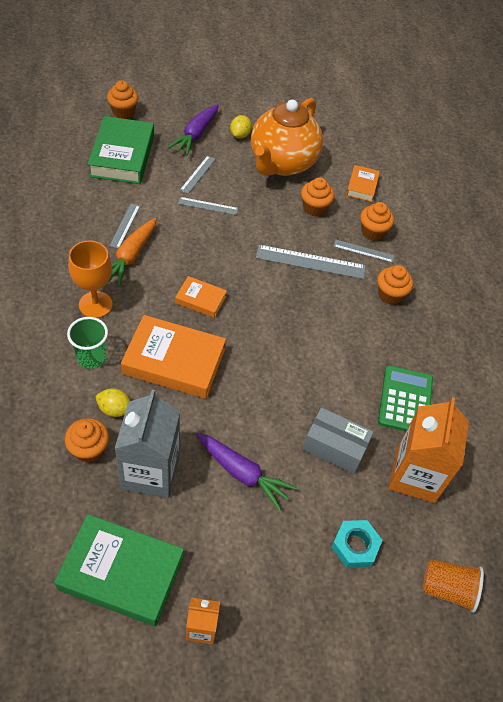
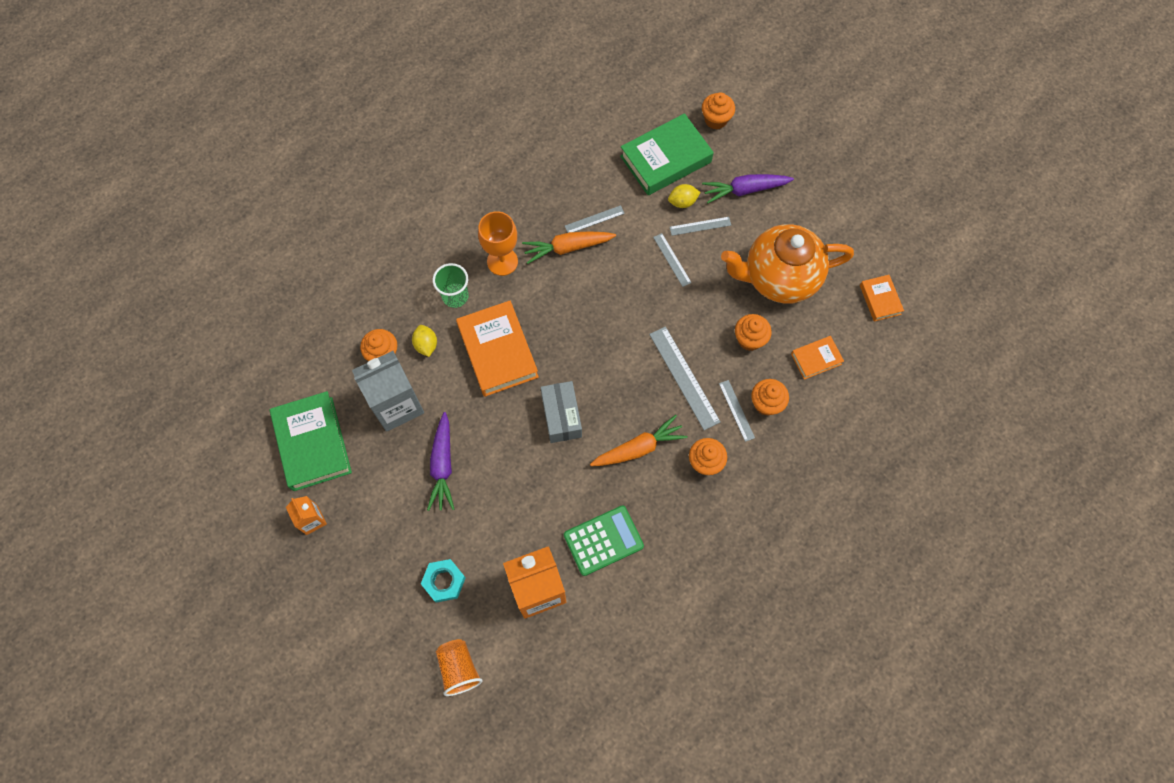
camera: 60 degrees right, 15 degrees up
orange book [175,276,227,318] -> orange book moved to [860,275,904,321]
yellow lemon [230,115,252,139] -> yellow lemon moved to [668,184,700,208]
grey box [303,407,374,474] -> grey box moved to [541,381,582,443]
none -> orange carrot [590,415,688,466]

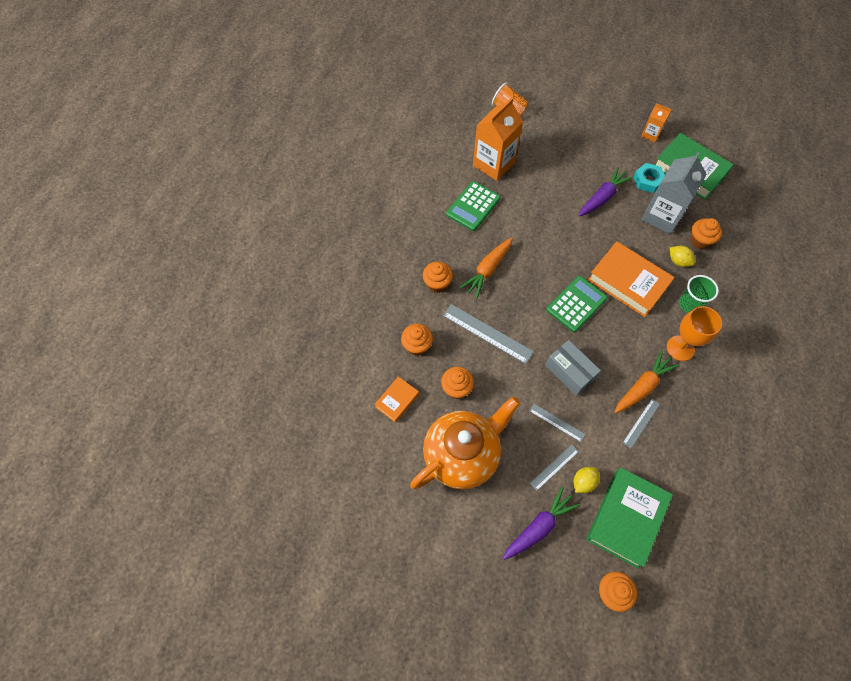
camera: 150 degrees right, 5 degrees down
turquoise nut [421,559,466,603] -> turquoise nut moved to [633,163,665,193]
purple carrot [427,412,455,511] -> purple carrot turned 75 degrees clockwise [578,167,633,217]
grey box [541,381,582,443] -> grey box moved to [545,340,601,396]
grey ruler [719,380,755,442] -> none
orange book [860,275,904,321] -> none
none -> green calculator [546,276,607,332]

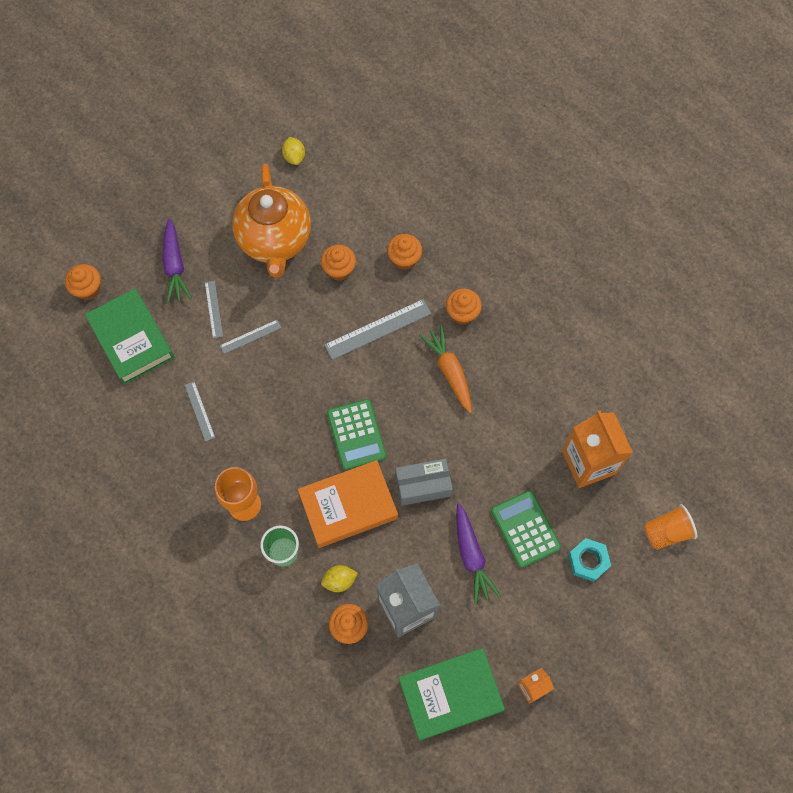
camera: 120 degrees right, 5 degrees up
orange book [374,376,419,423] -> none
green calculator [446,181,501,231] -> green calculator moved to [491,490,561,568]
grey box [545,340,601,396] -> grey box moved to [395,458,453,506]
yellow lemon [574,467,599,493] -> yellow lemon moved to [282,137,305,165]
orange carrot [614,350,679,413] -> none
turquoise nut [633,163,665,193] -> turquoise nut moved to [568,538,611,582]

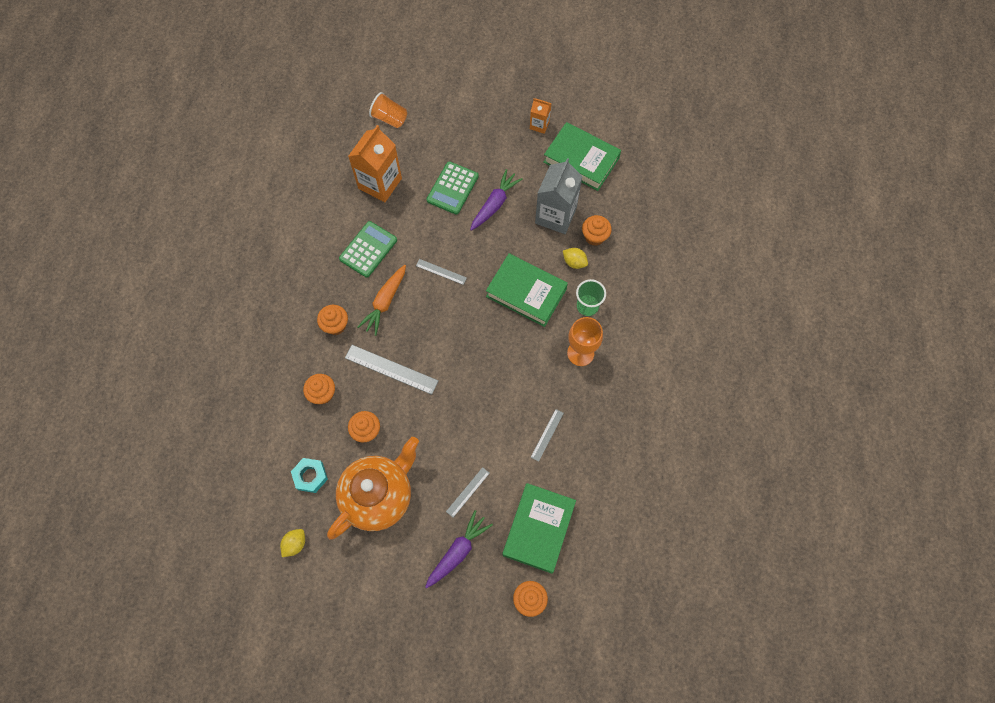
camera: 130 degrees left, 0 degrees up
grey ruler [220,320,281,354] -> grey ruler moved to [416,259,467,285]
orange book [298,460,398,548] -> green book [486,253,568,327]
green calculator [327,399,387,470] -> green calculator moved to [339,221,397,278]
grey box [395,458,453,506] -> none
turquoise nut [568,538,611,582] -> turquoise nut moved to [291,458,328,493]

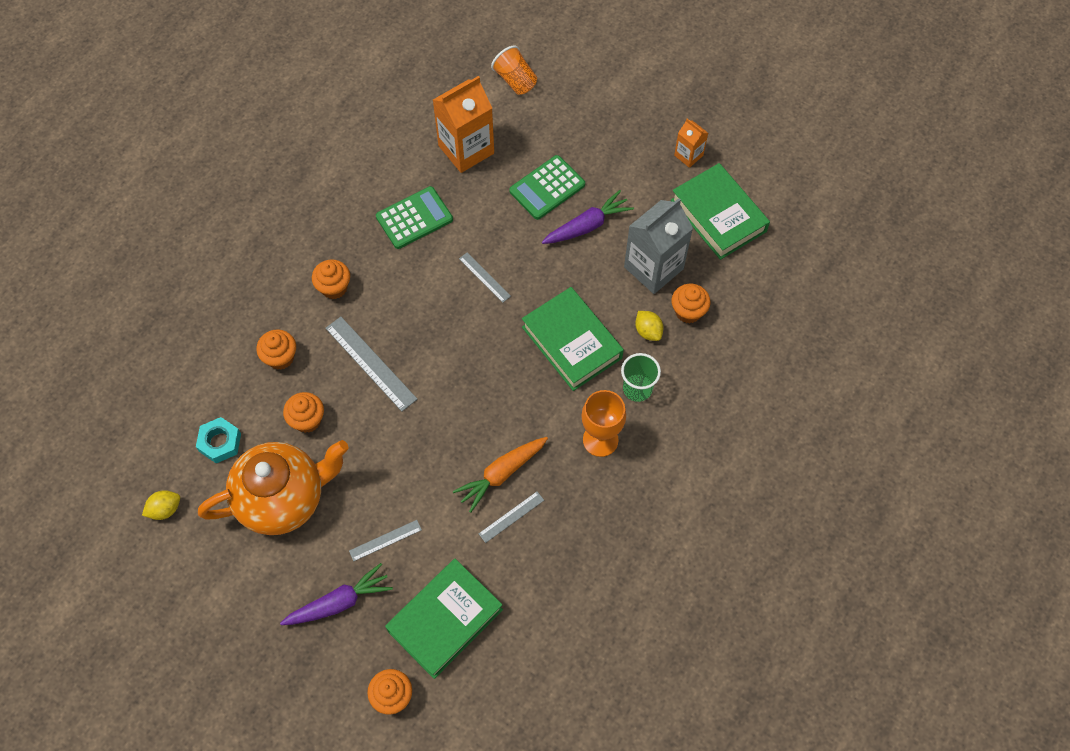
camera: 25 degrees right, 5 degrees down
orange carrot [358,265,406,336] -> orange carrot moved to [453,437,548,513]

